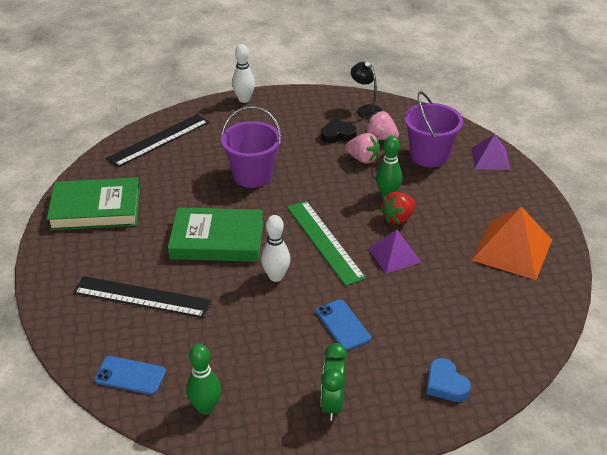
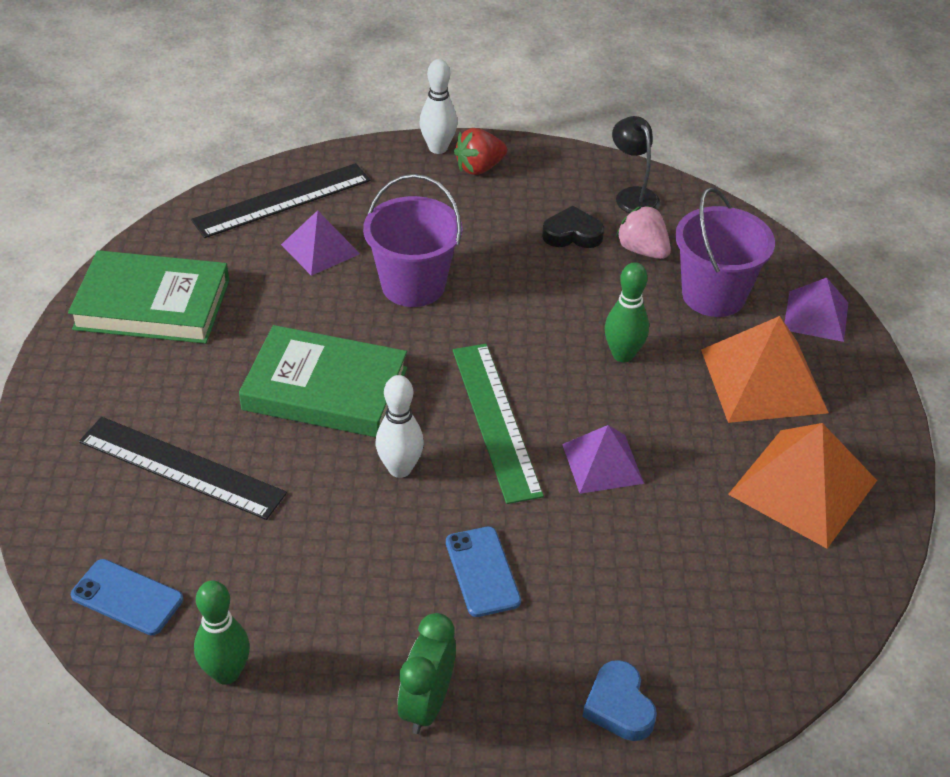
camera: 10 degrees right, 5 degrees up
pink strawberry [345,133,380,163] -> none
red strawberry [380,192,416,224] -> red strawberry moved to [454,128,507,175]
none -> purple pyramid [281,210,360,276]
none -> orange pyramid [701,316,829,423]

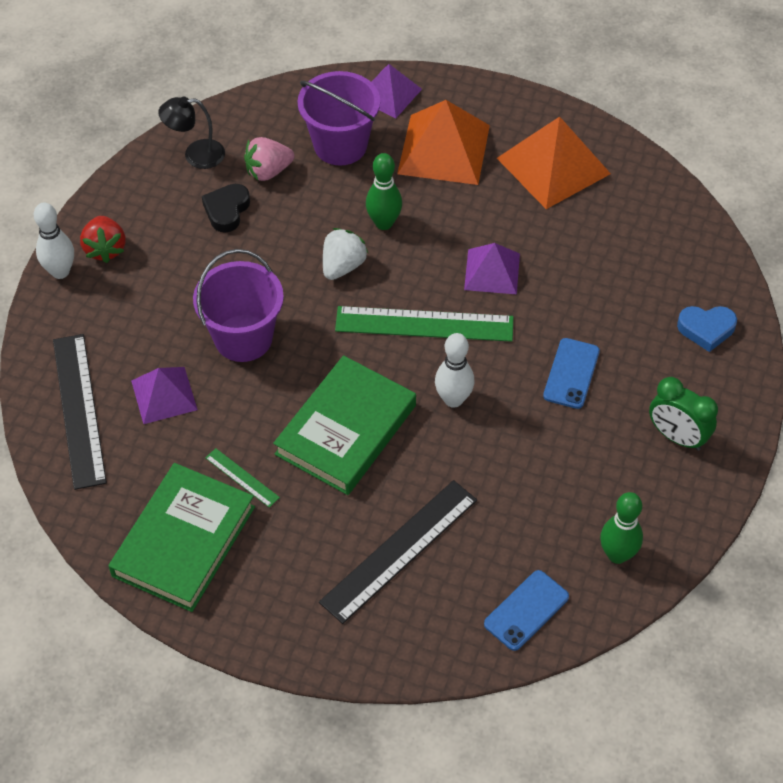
camera: 70 degrees left, 10 degrees up
blue phone [446,527,521,617] -> blue phone turned 75 degrees counterclockwise [543,338,600,409]
none -> green ruler [205,448,280,508]
none -> white strawberry [323,228,368,280]

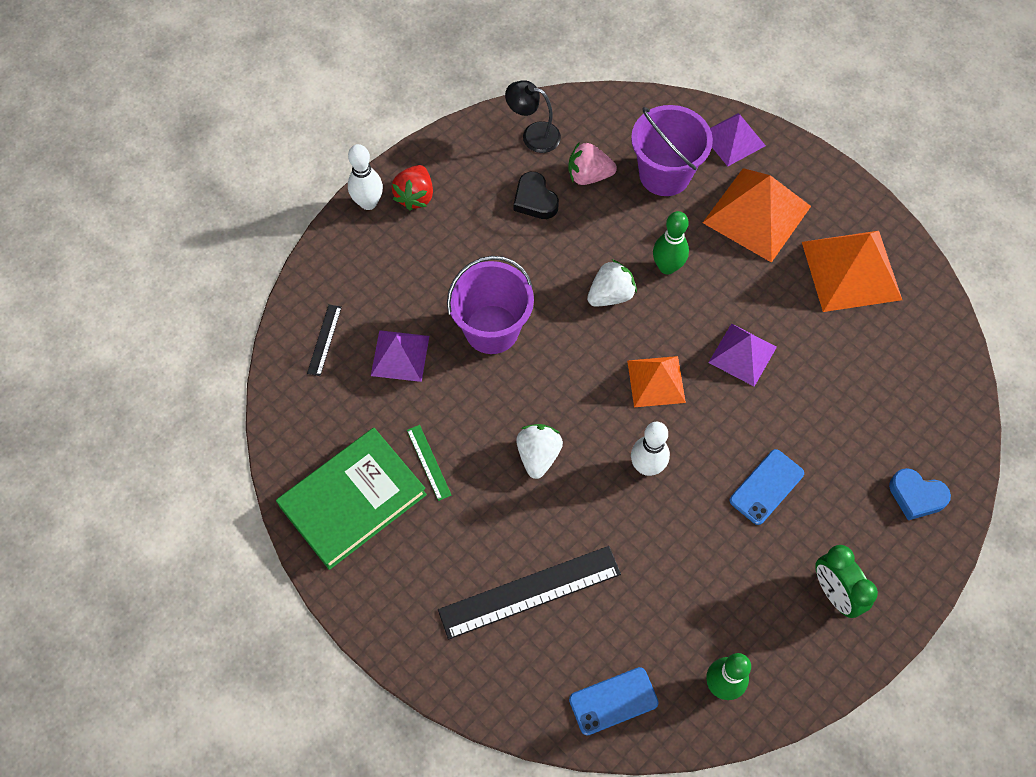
camera: 25 degrees right, 10 degrees up
black ruler [53,334,107,490] -> black ruler [307,304,342,376], size x0.47
black heart [202,184,250,233] -> black heart turned 75 degrees counterclockwise [514,172,559,219]
green book [273,355,416,495] -> white strawberry [516,424,563,479]
green ruler [335,306,514,342] -> orange pyramid [627,356,686,407]

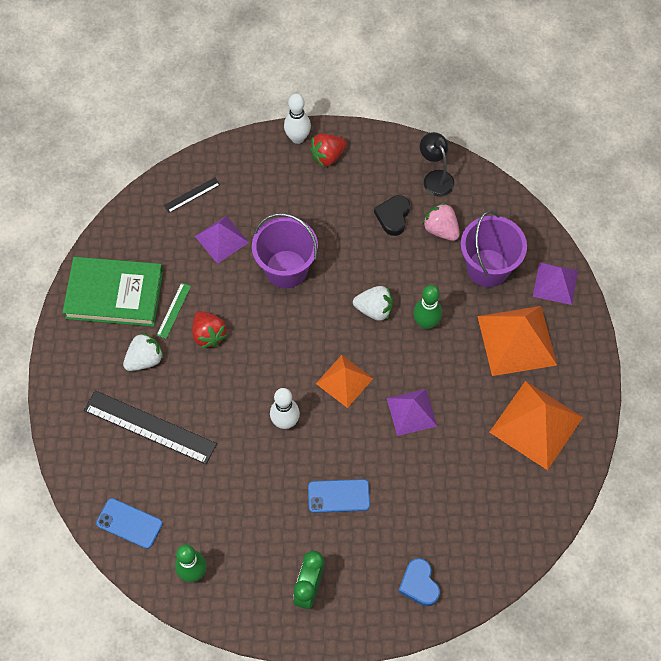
camera: 45 degrees right, 0 degrees up
white strawberry [516,424,563,479] -> white strawberry moved to [123,333,164,371]
none -> red strawberry [192,311,228,349]

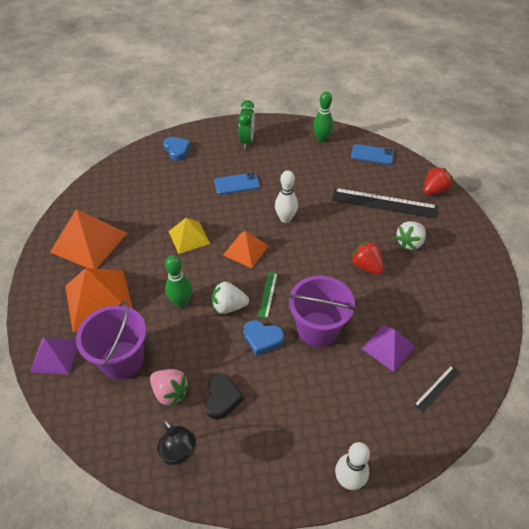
camera: 170 degrees right, 15 degrees down
green book [62,257,163,327] -> none
green ruler [157,283,191,339] -> green ruler moved to [258,272,277,318]
red strawberry [309,134,347,167] -> red strawberry moved to [423,167,453,195]
purple pyramid [387,389,437,436] -> yellow pyramid [168,218,210,254]
none -> blue heart [243,320,284,356]

